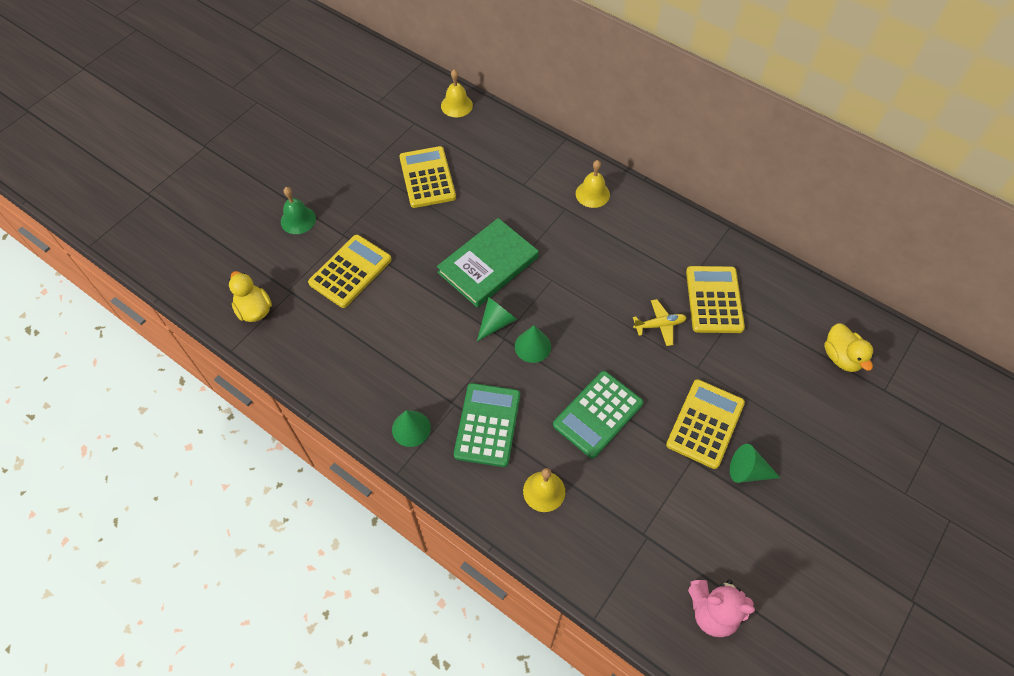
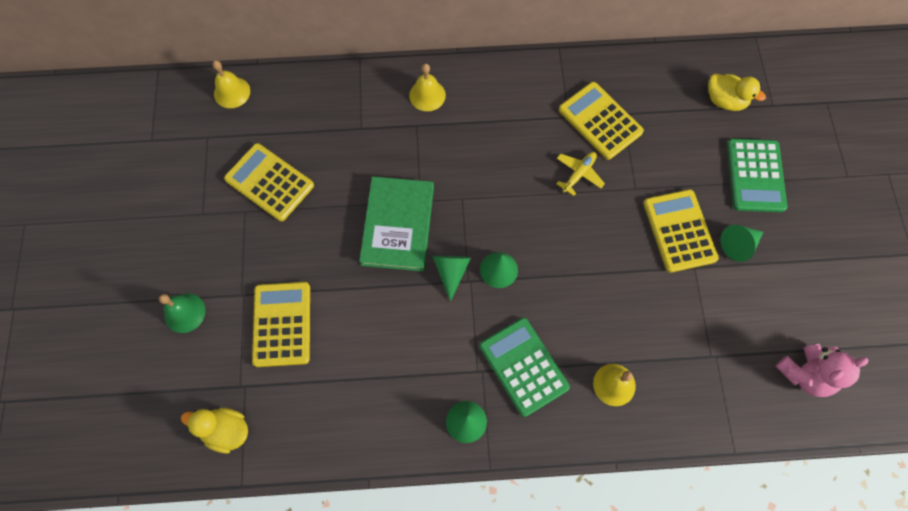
camera: 40 degrees left, 10 degrees up
green calculator [553,371,643,458] -> green calculator moved to [727,139,787,212]

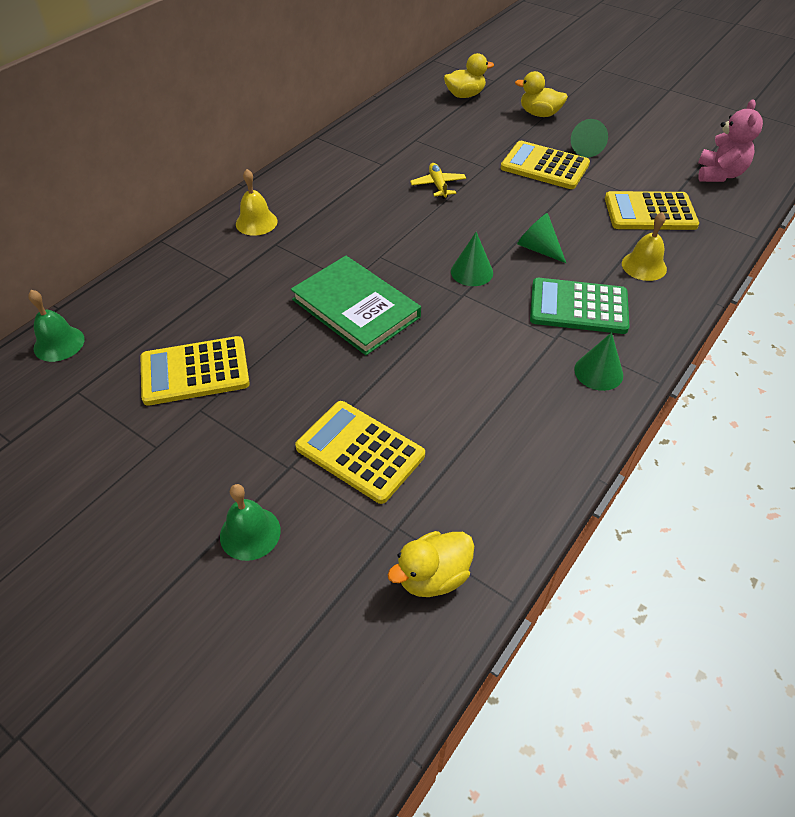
camera: 50 degrees left, 20 degrees down
yellow bell [212,60,250,108] -> green bell [28,290,85,362]
green cone [433,256,471,302] -> green cone moved to [517,213,566,263]
yellow calculator [559,82,644,160] -> yellow calculator moved to [605,191,699,230]
green calculator [727,139,787,212] -> yellow duck [515,71,568,117]

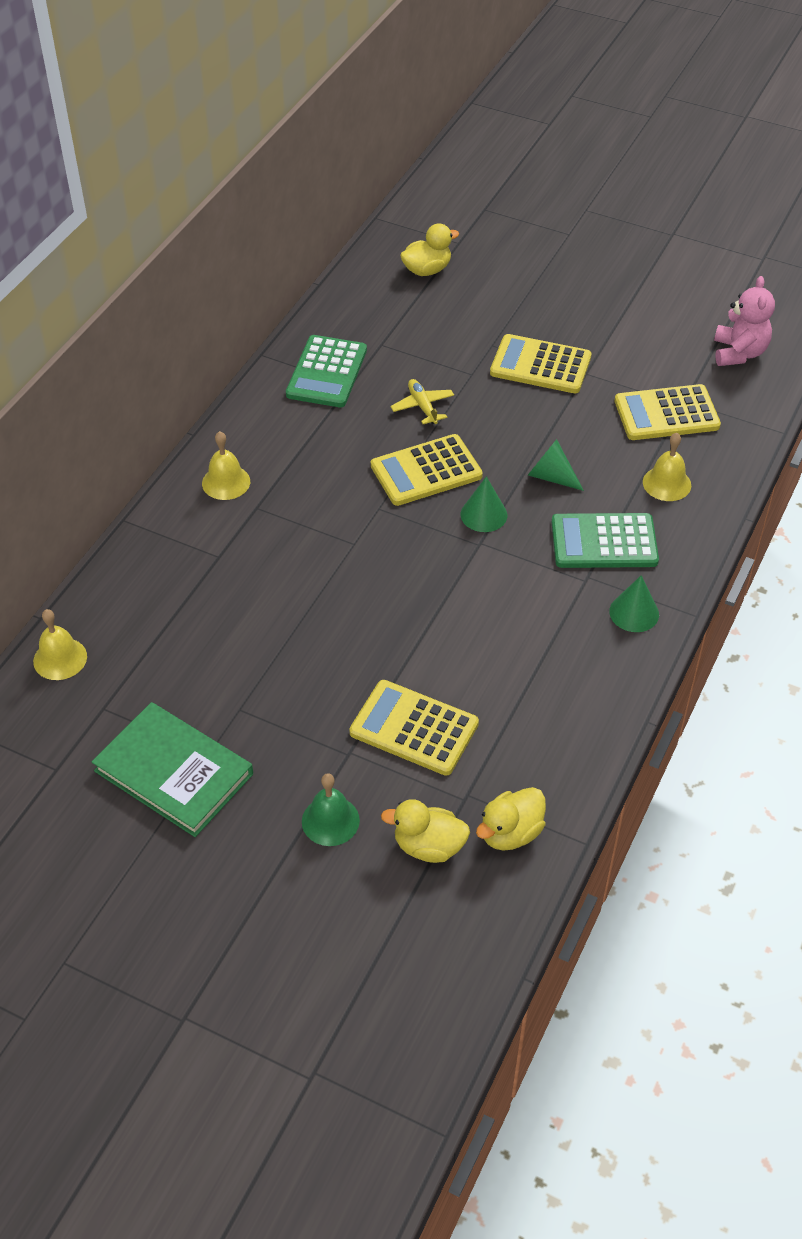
camera: 10 degrees left, 0 degrees up
green bell [28,290,85,362] -> yellow bell [33,609,87,680]
yellow calculator [141,336,250,406] -> yellow calculator moved to [371,434,483,506]
green book [291,256,421,355] -> green book moved to [92,702,253,837]
yellow duck [515,71,568,117] -> yellow duck moved to [381,799,470,863]
green cone [571,119,608,157] -> none
none -> green calculator [286,335,367,407]

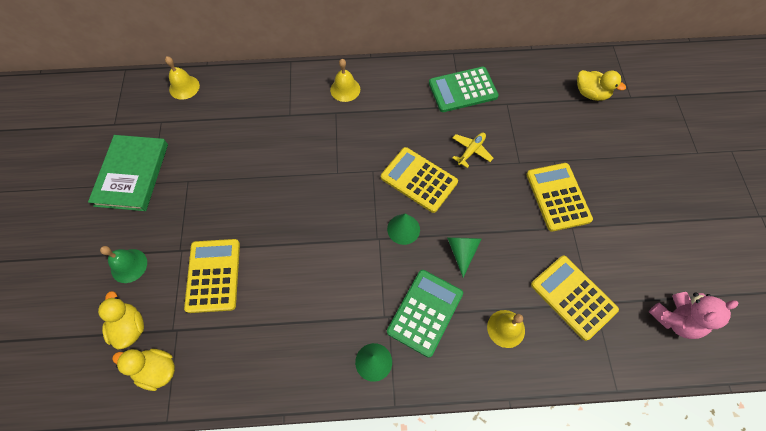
camera: 60 degrees right, 15 degrees up
green calculator [552,513,659,568] -> green calculator turned 60 degrees clockwise [387,270,463,358]

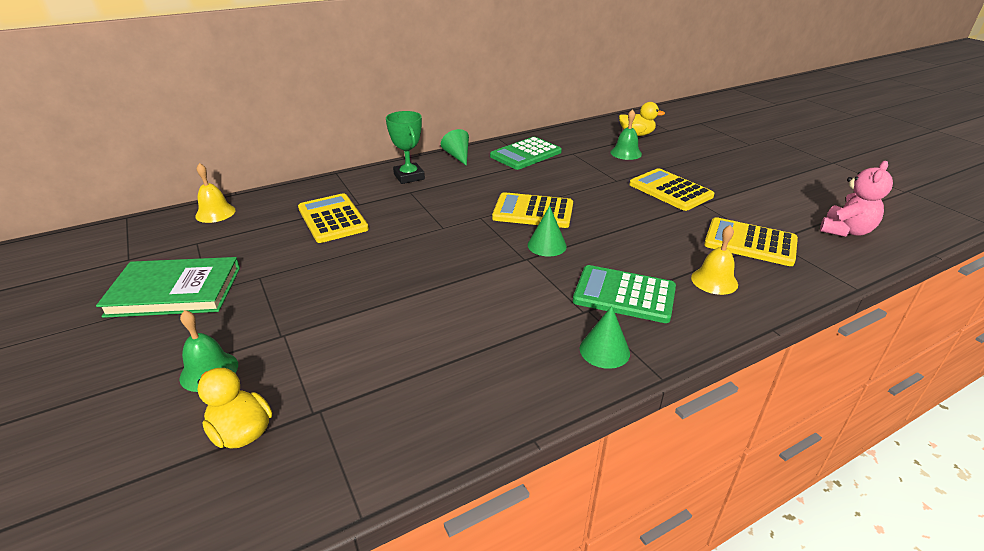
camera: 25 degrees left, 30 degrees down
green book [88,135,168,211] -> green book turned 75 degrees counterclockwise [96,257,240,318]
yellow duck [112,349,175,391] -> none
yellow calculator [184,239,240,313] -> yellow calculator moved to [298,193,369,243]
yellow bell [330,59,360,102] -> green trophy [386,111,425,184]
green calculator [387,270,463,358] -> green calculator turned 75 degrees counterclockwise [573,265,676,323]
green cone [447,237,482,277] -> green cone moved to [441,129,469,166]
yellow plane [453,132,493,168] -> none
none -> green bell [610,109,642,160]

